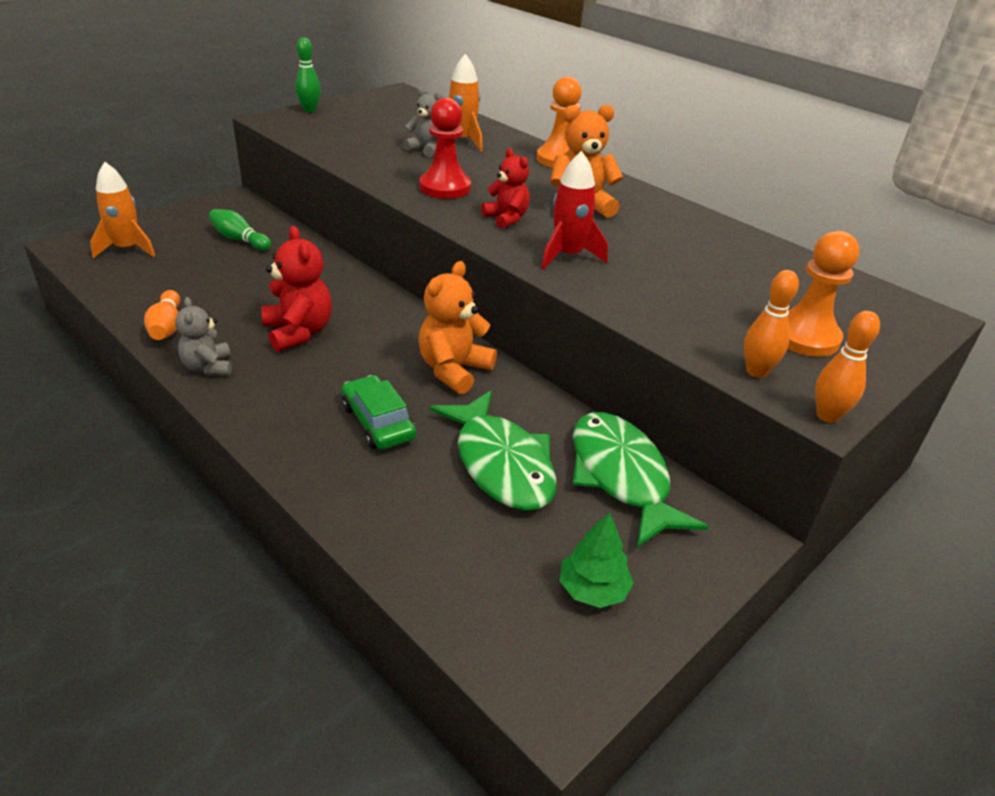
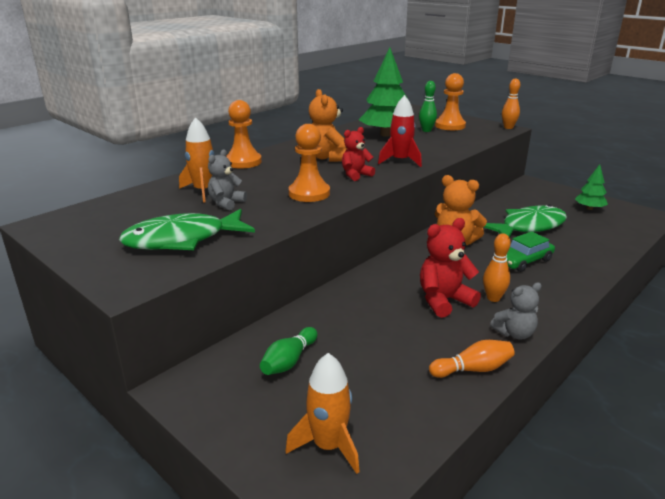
camera: 90 degrees left, 10 degrees down
green bowling pin [295,37,321,112] -> green bowling pin moved to [419,81,437,132]
red pawn [419,98,471,199] -> orange pawn [289,124,330,202]
green fish [573,412,708,548] -> green fish moved to [119,209,255,250]
orange bowling pin [744,270,799,378] -> orange bowling pin moved to [483,233,511,302]
none -> green tree [359,47,408,137]

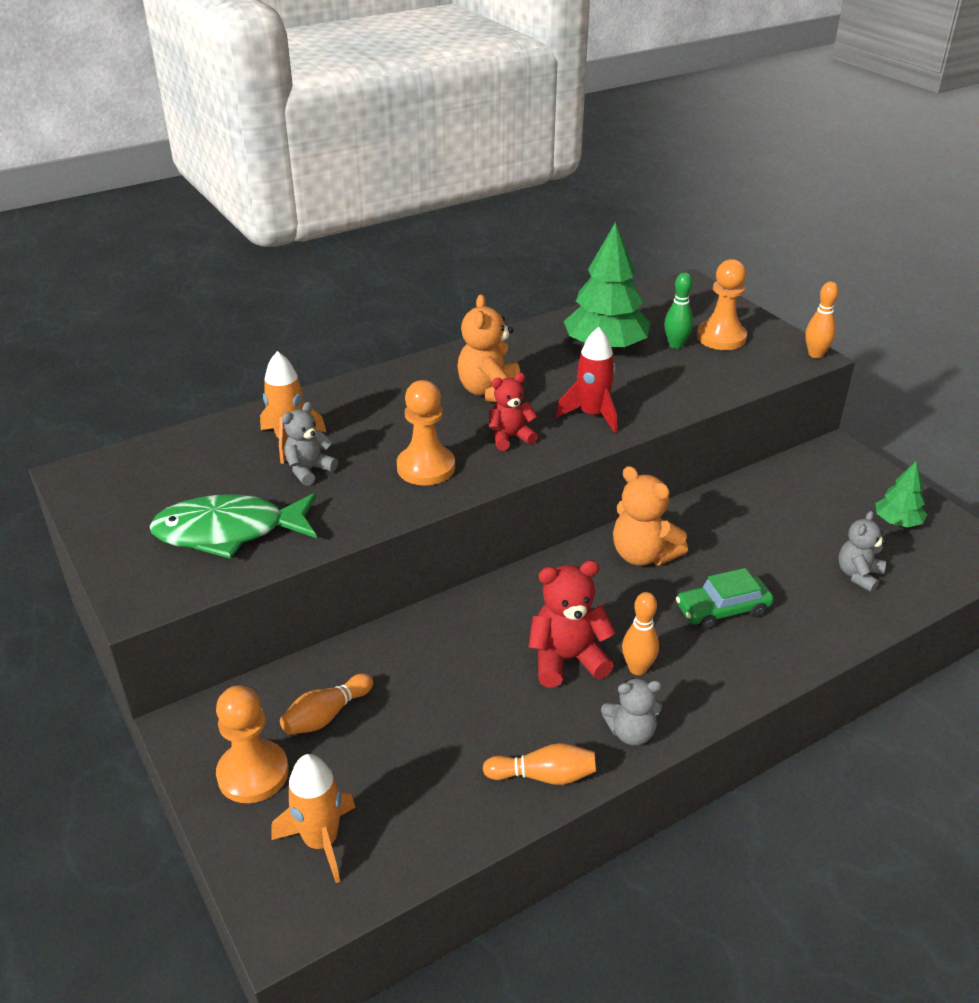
camera: 15 degrees right, 10 degrees up
orange pawn [226,100,262,168] -> orange pawn moved to [216,685,289,803]
green bowling pin [260,327,318,375] -> orange bowling pin [280,673,373,735]
green fish [484,205,567,238] -> none
none -> grey teddy bear [838,511,886,592]

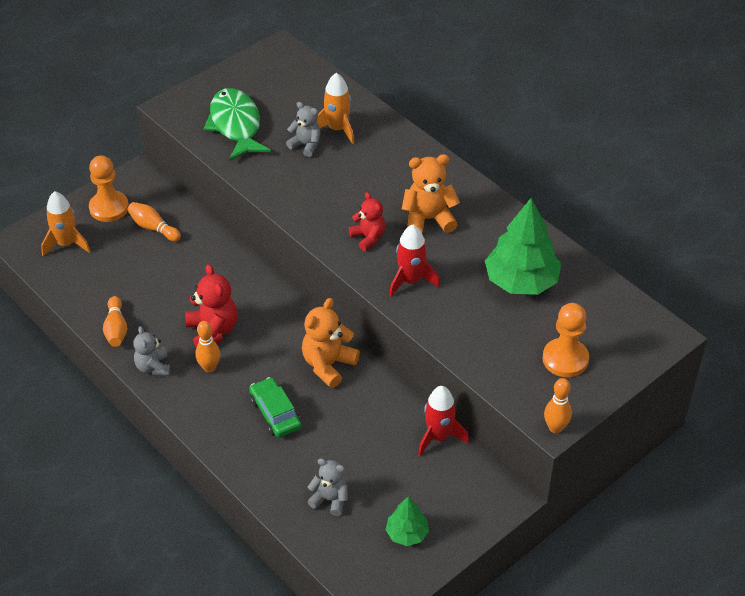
camera: 80 degrees right, 10 degrees up
orange pawn [397,380,455,485] -> none
green bowling pin [664,272,693,349] -> none
none -> red rocket [418,386,469,456]

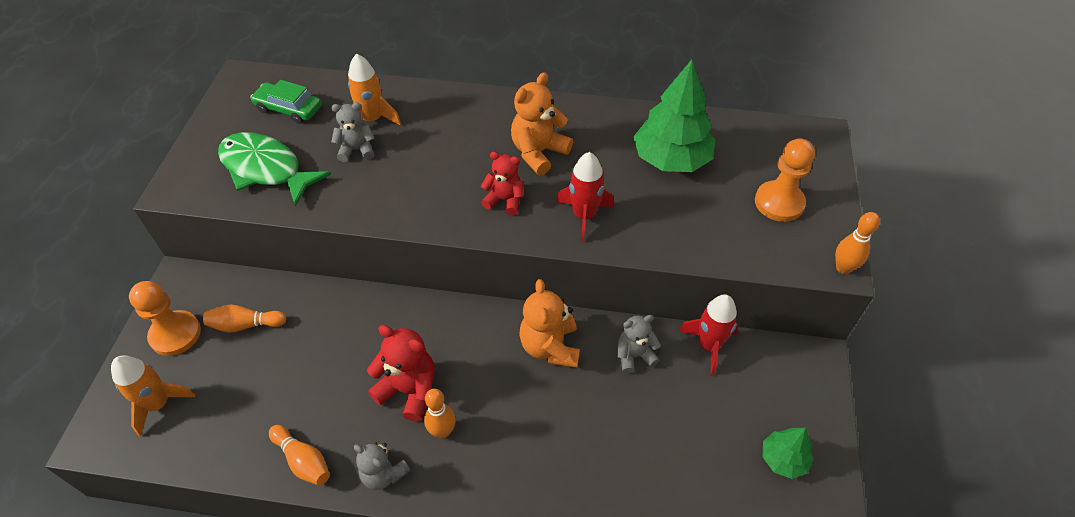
camera: 40 degrees left, 5 degrees up
green car [249,377,301,438] -> green car moved to [250,80,322,124]
grey teddy bear [307,458,348,516] -> grey teddy bear moved to [617,315,661,374]

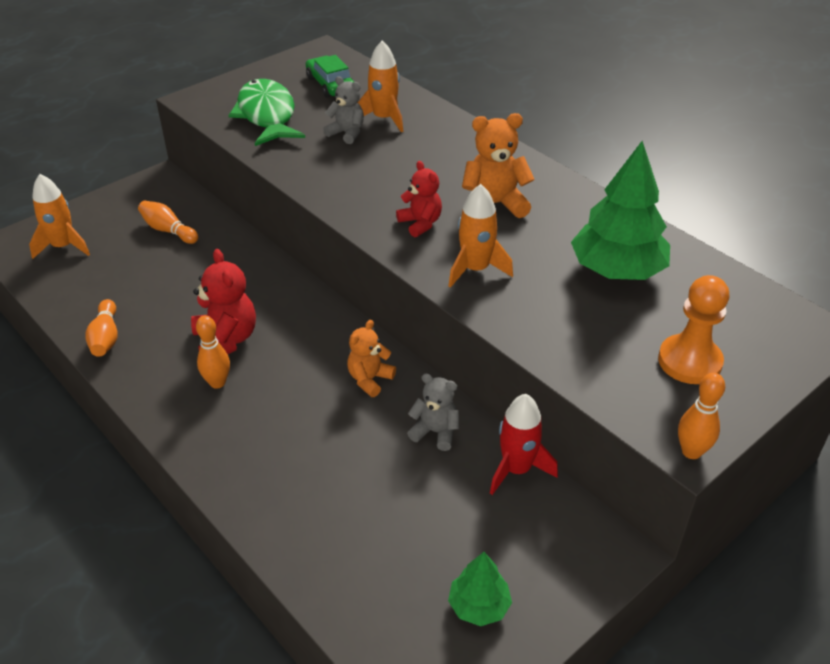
camera: 40 degrees right, 10 degrees down
orange pawn [129,281,201,356] -> none
grey teddy bear [354,442,410,490] -> none
orange teddy bear [519,279,580,368] -> orange teddy bear [347,320,396,397], size x0.66
red rocket [556,152,614,242] -> orange rocket [448,184,513,288]

